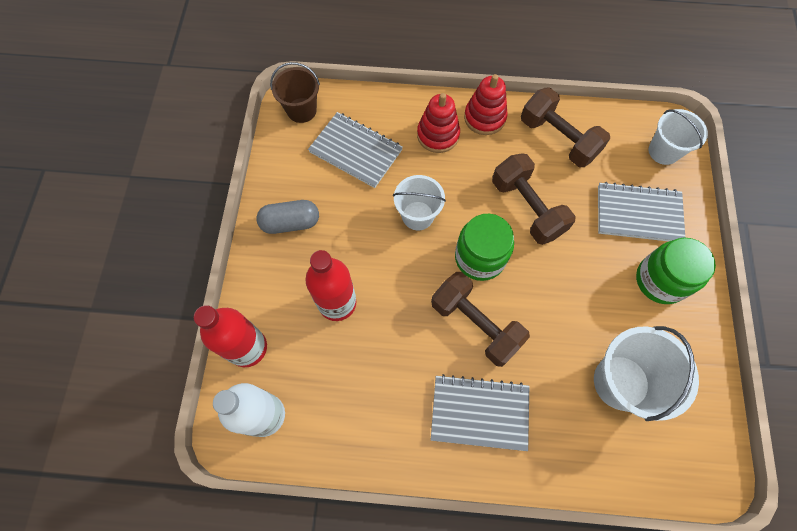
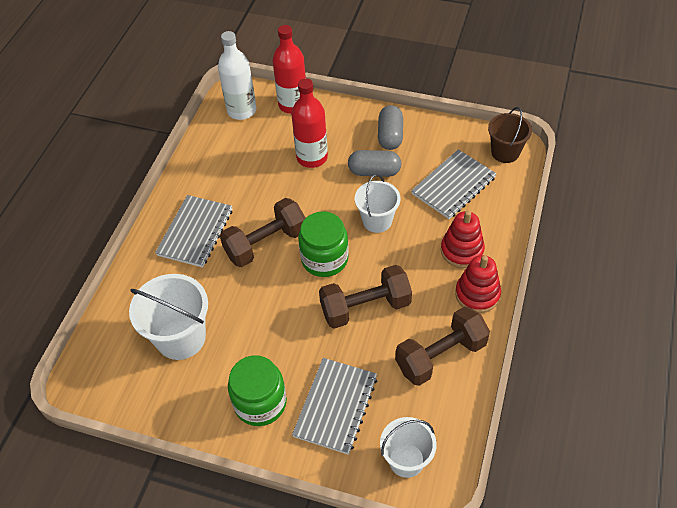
camera: 105 degrees right, 15 degrees down
none -> grey capsule [348,150,401,177]

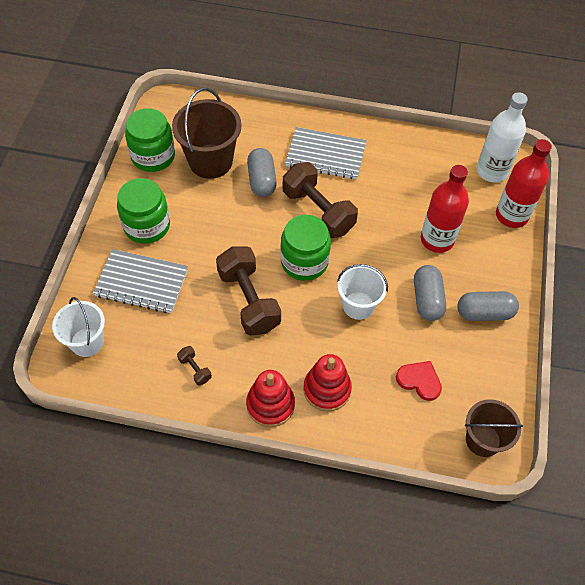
camera: 80 degrees right, 5 degrees up
white bucket [129,274,208,360] -> brown bucket [172,88,242,179]
brown dumbbell [395,306,490,386] -> brown dumbbell [177,346,212,386], size x0.43
grey notebook [411,149,497,219] -> red heart [396,361,442,401]
none -> green jar [125,108,175,172]
none -> grey capsule [247,148,277,197]

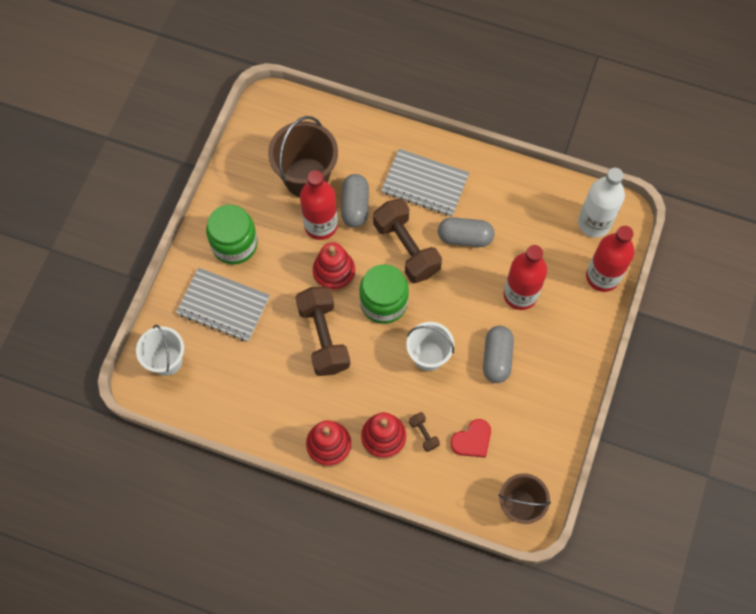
camera: 10 degrees right, 10 degrees up
green jar [125,108,175,172] -> none
brown dumbbell [177,346,212,386] -> brown dumbbell moved to [409,412,440,452]
red heart [396,361,442,401] -> red heart turned 105 degrees clockwise [450,419,491,458]
grey capsule [457,291,519,321] -> grey capsule moved to [438,217,494,247]
none -> red bottle [300,170,338,240]
none -> red stacking toy [312,242,355,292]

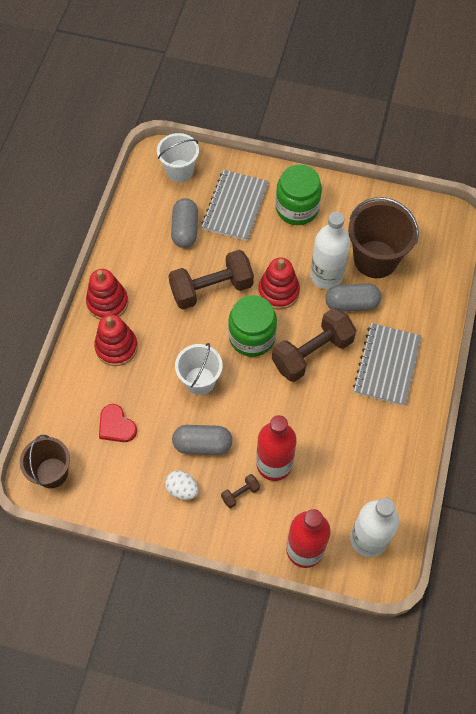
camera: 85 degrees right, 5 degrees down
red bottle [300,170,338,240] -> white bottle [310,212,350,289]
brown dumbbell [409,412,440,452] -> brown dumbbell moved to [221,474,260,508]
grey capsule [438,217,494,247] -> grey capsule moved to [171,198,198,248]
none -> white egg [165,471,198,500]

